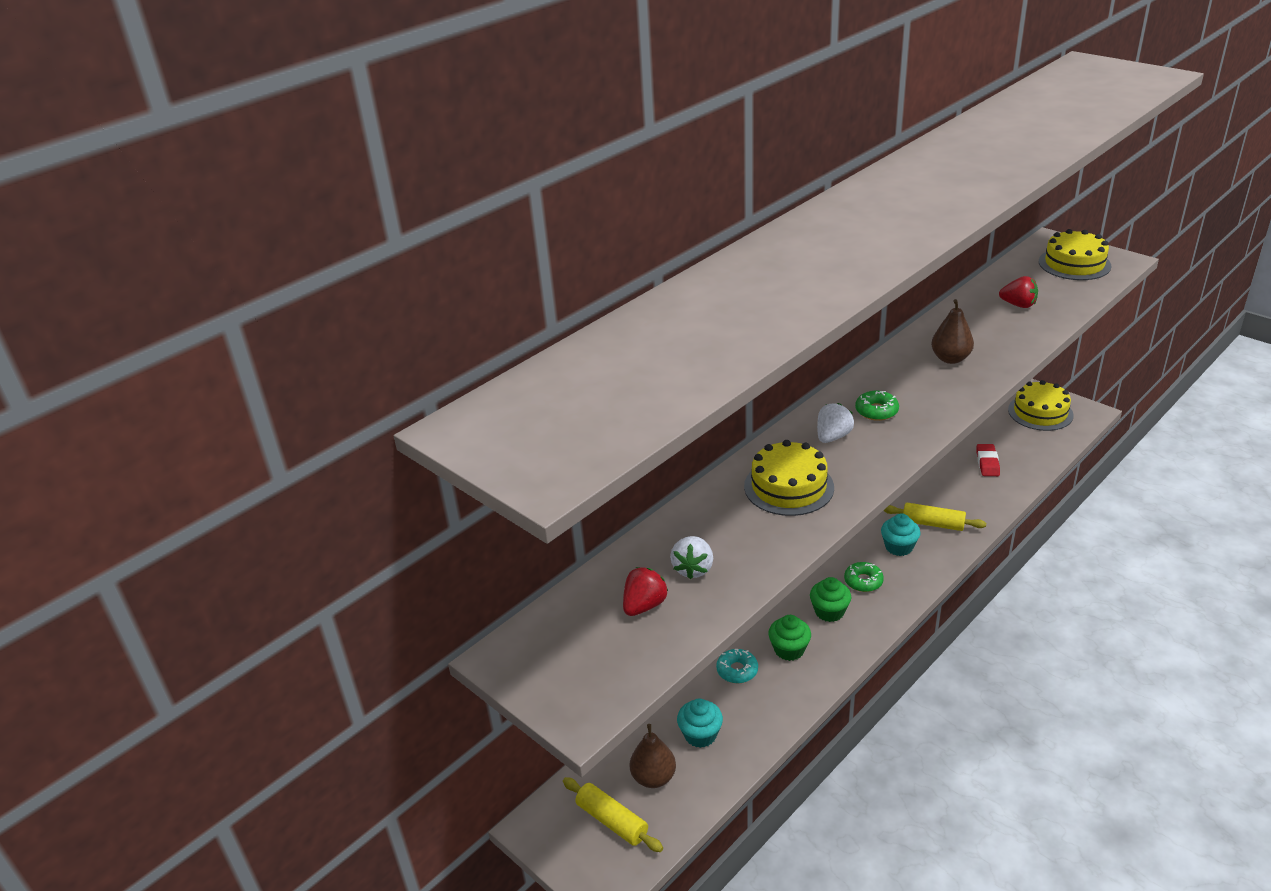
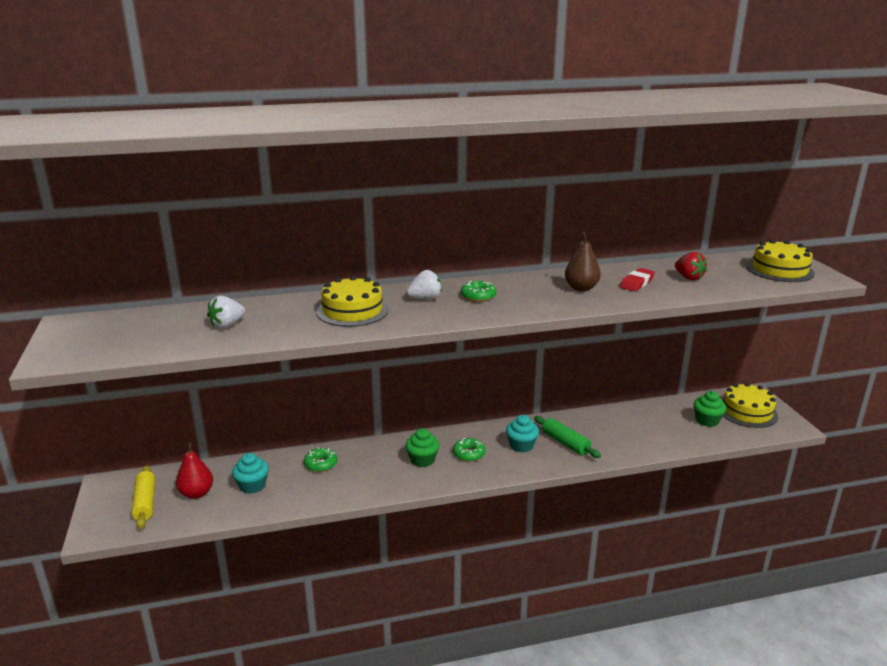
camera: 30 degrees right, 10 degrees down
red strawberry [623,567,668,616] -> none
brown pear [629,724,676,788] -> red pear [176,443,213,499]
turquoise donut [716,649,758,683] -> green donut [304,447,337,472]
green cupcake [768,615,811,661] -> green cupcake moved to [693,391,726,427]
yellow rolling pin [883,503,986,531] -> green rolling pin [534,416,601,458]
red eraser [976,444,1000,476] -> red eraser moved to [620,268,655,292]

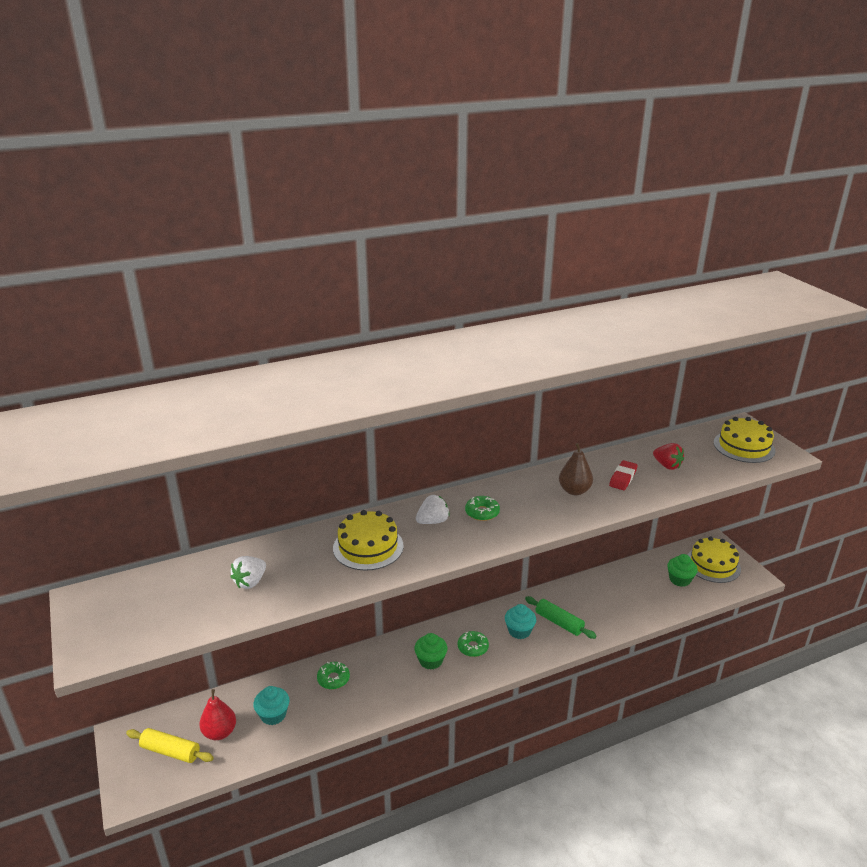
camera: 10 degrees left, 5 degrees up
yellow rolling pin [131,465,155,529] -> yellow rolling pin turned 45 degrees counterclockwise [126,728,214,763]

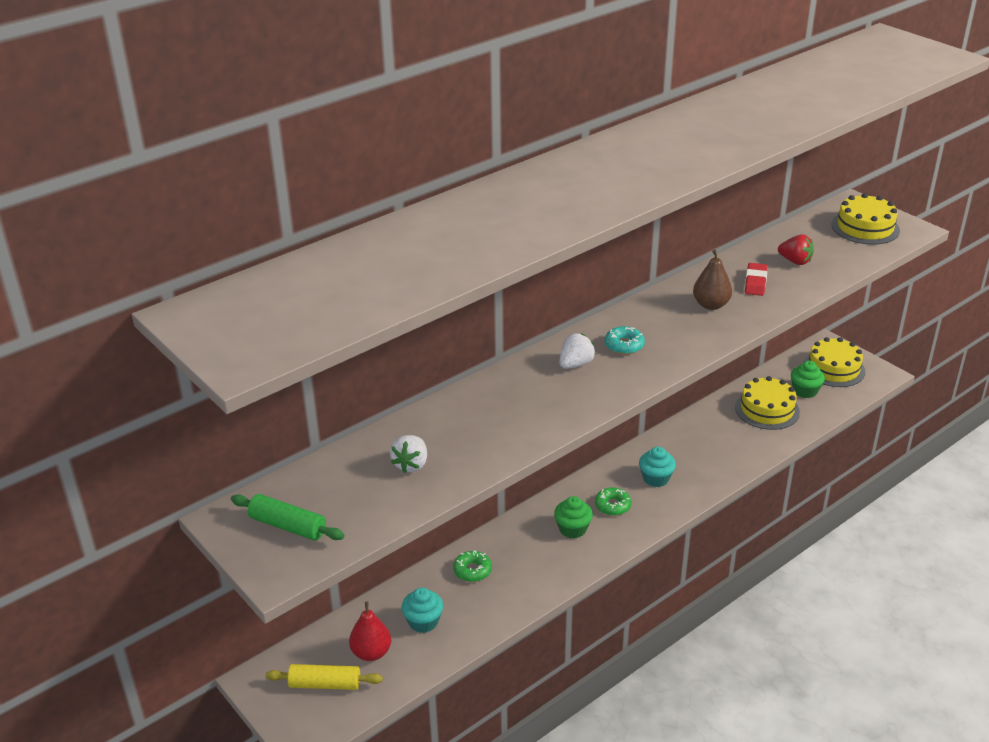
camera: 15 degrees left, 5 degrees up
yellow cake [333,510,404,571] -> yellow cake moved to [735,376,800,430]
green donut [465,496,500,521] -> turquoise donut [605,326,645,354]
green rolling pin [525,596,597,639] -> green rolling pin moved to [231,494,345,540]

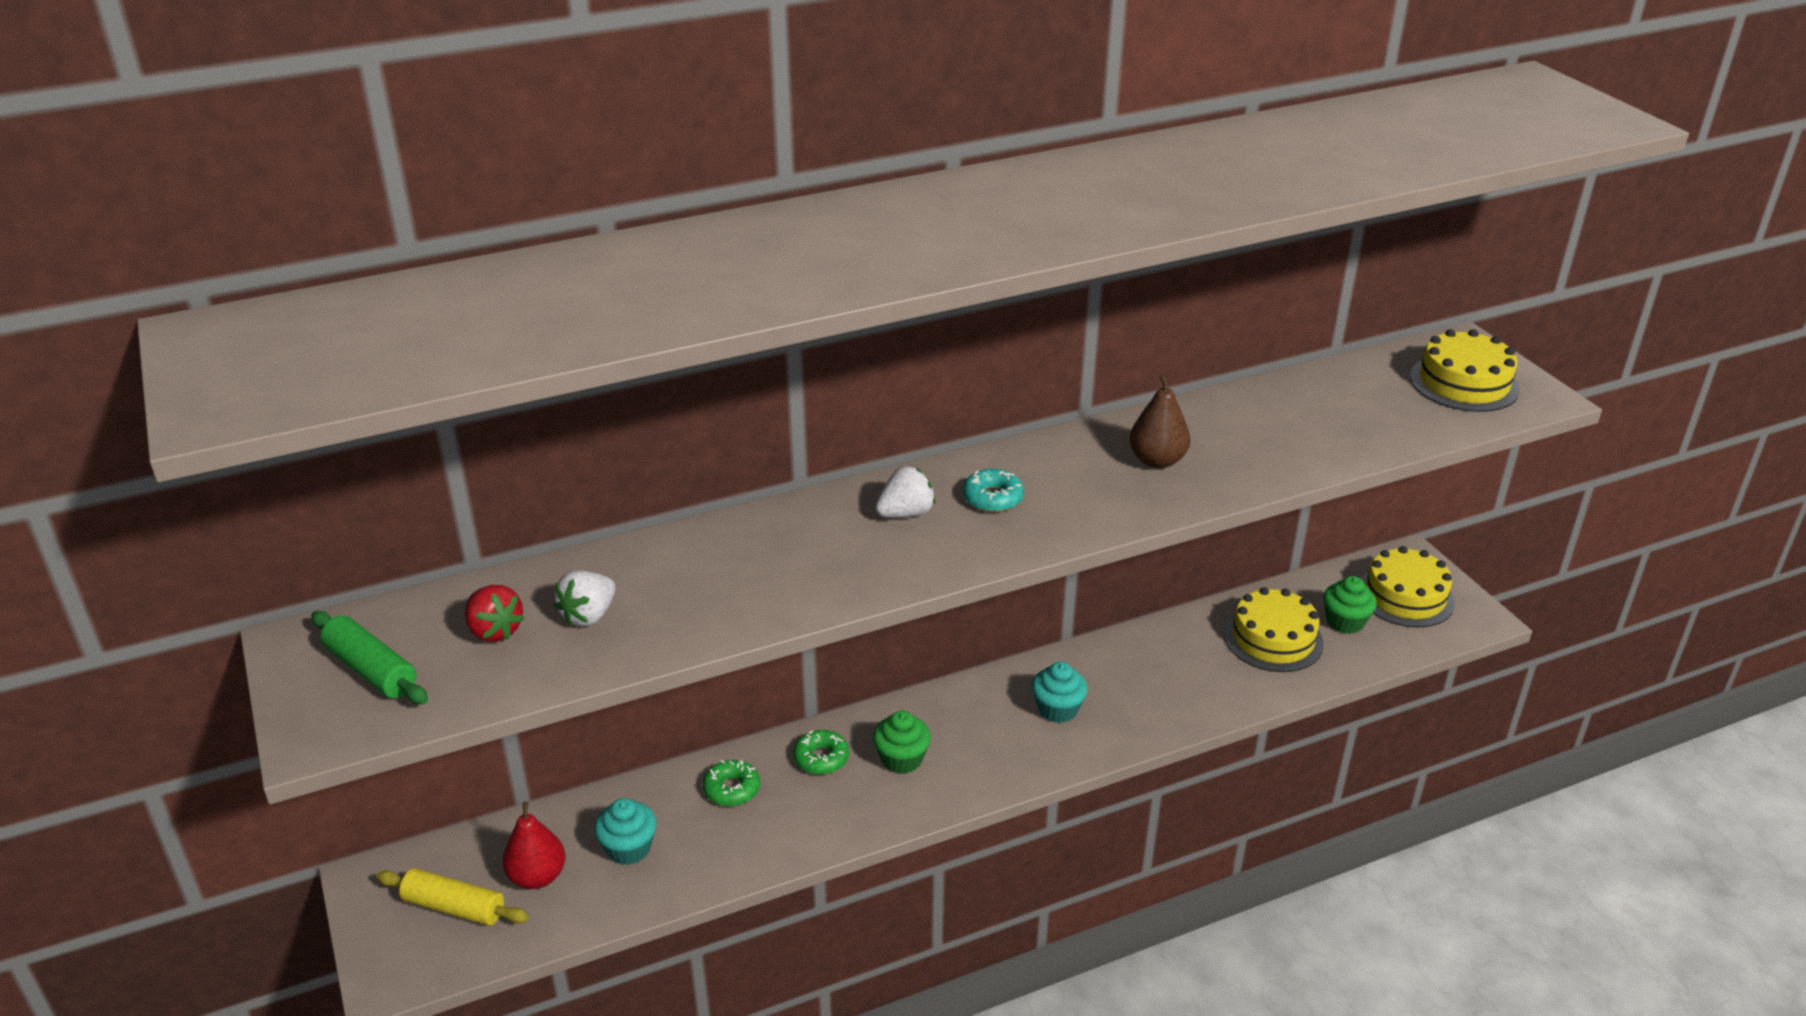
camera: 15 degrees right, 0 degrees up
green donut [595,487,632,516] -> green donut moved to [793,730,849,775]
red eraser [745,263,767,296] -> none
red strawberry [778,235,814,265] -> red strawberry moved to [465,585,524,642]

